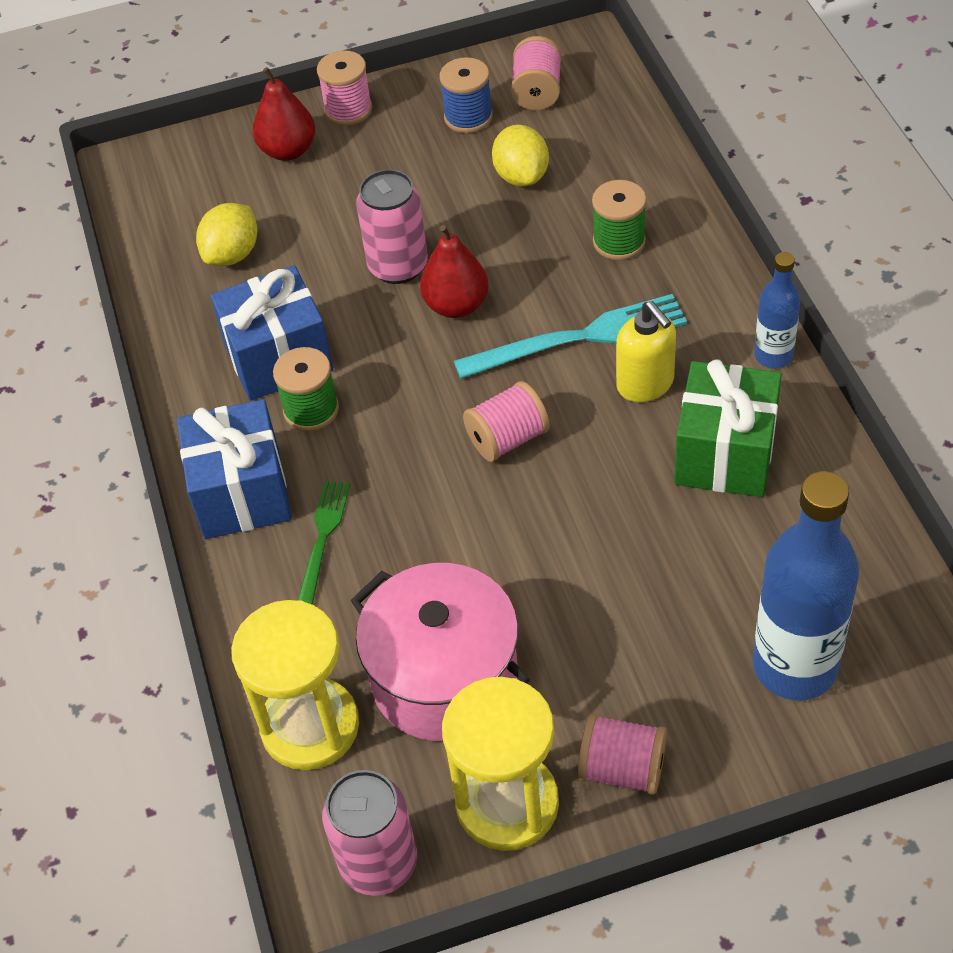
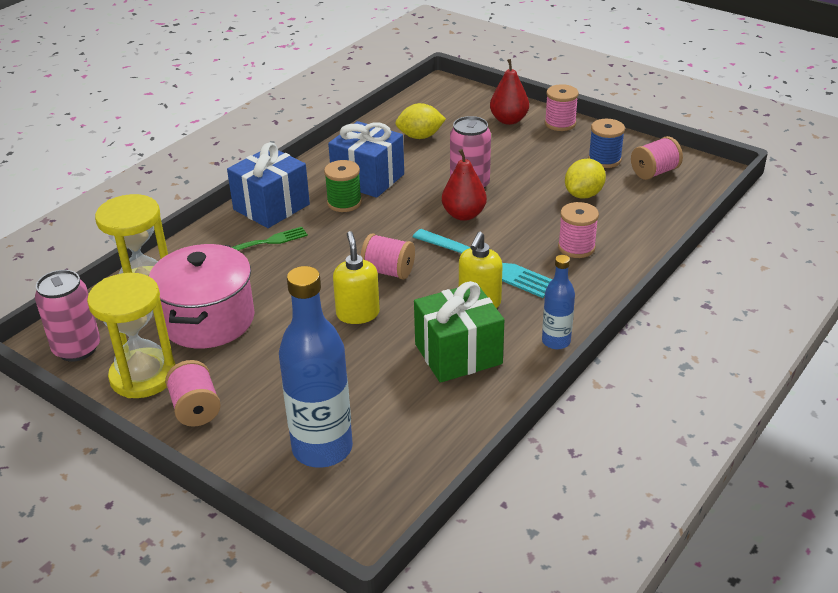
camera: 50 degrees right, 15 degrees down
green spool [592,180,646,260] -> pink spool [558,202,599,258]
none -> yellow soap dispenser [333,231,380,324]

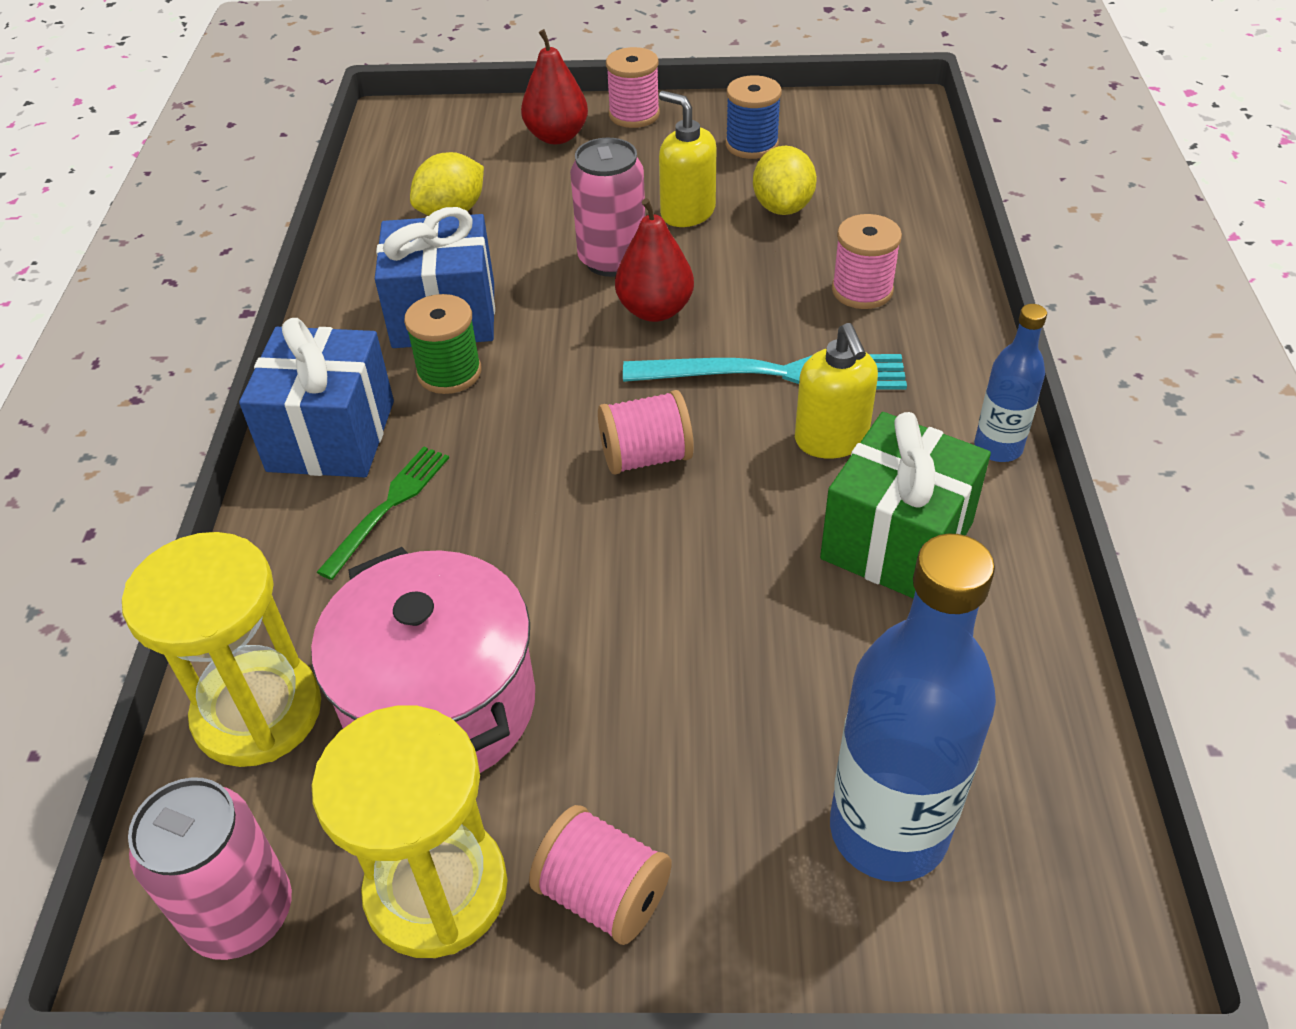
camera: 35 degrees left, 10 degrees up
yellow soap dispenser [333,231,380,324] -> yellow soap dispenser moved to [659,91,717,227]
pink spool [631,136,683,180] -> none

